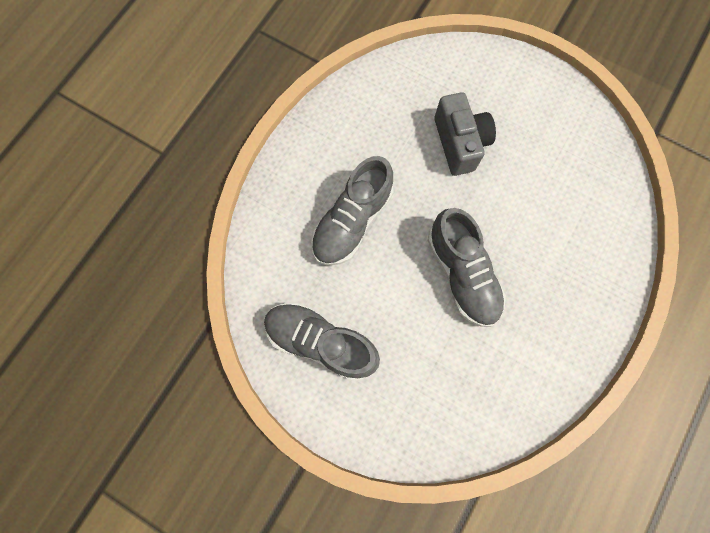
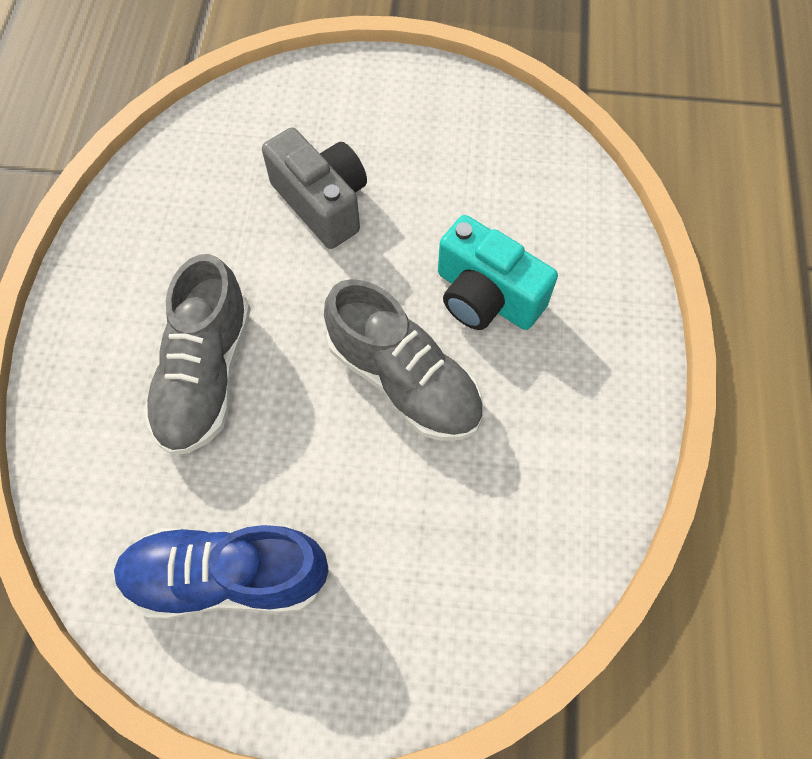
camera: 25 degrees left, 10 degrees down
grey shoe [264,302,380,381] -> blue shoe [114,525,329,619]
none -> turquoise camera [438,215,558,330]

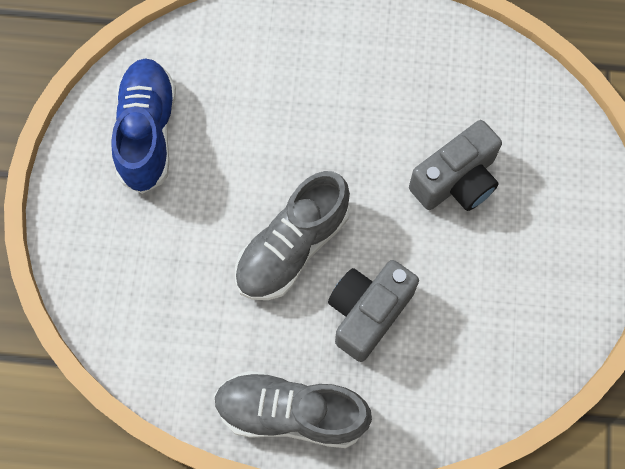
camera: 90 degrees right, 5 degrees up
grey shoe [144,254,251,456] -> grey shoe moved to [214,371,372,448]
turquoise camera [438,215,558,330] -> grey camera [328,260,419,362]

